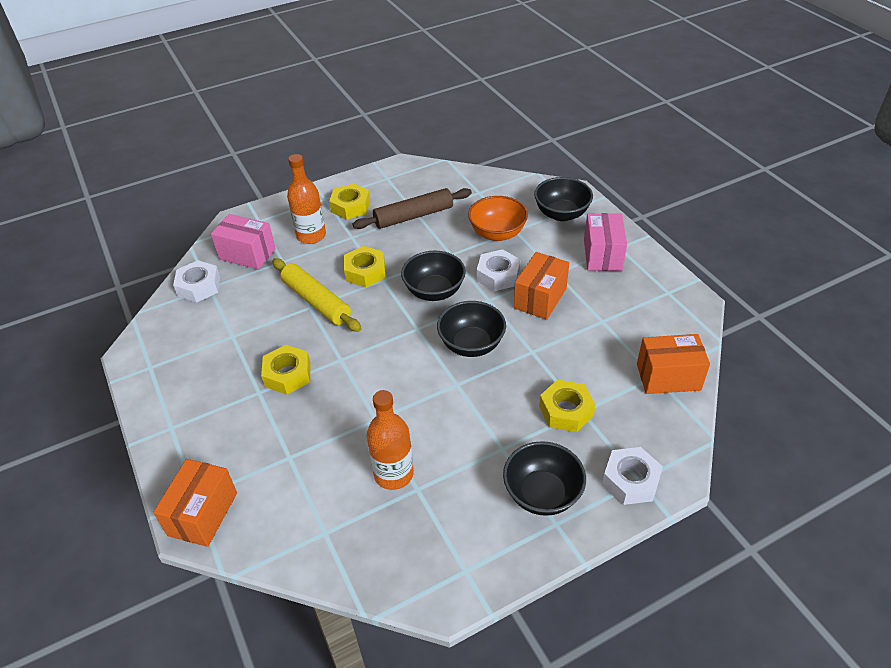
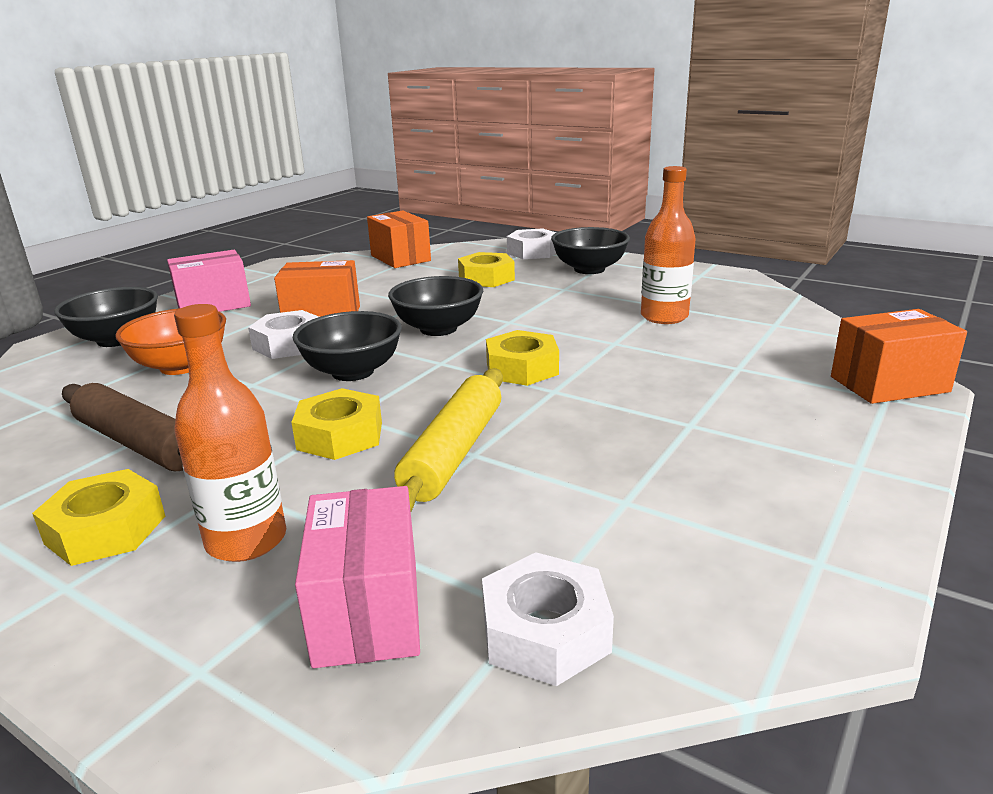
camera: 120 degrees left, 20 degrees down
yellow nut [261,345,311,395] -> yellow nut moved to [486,330,559,386]

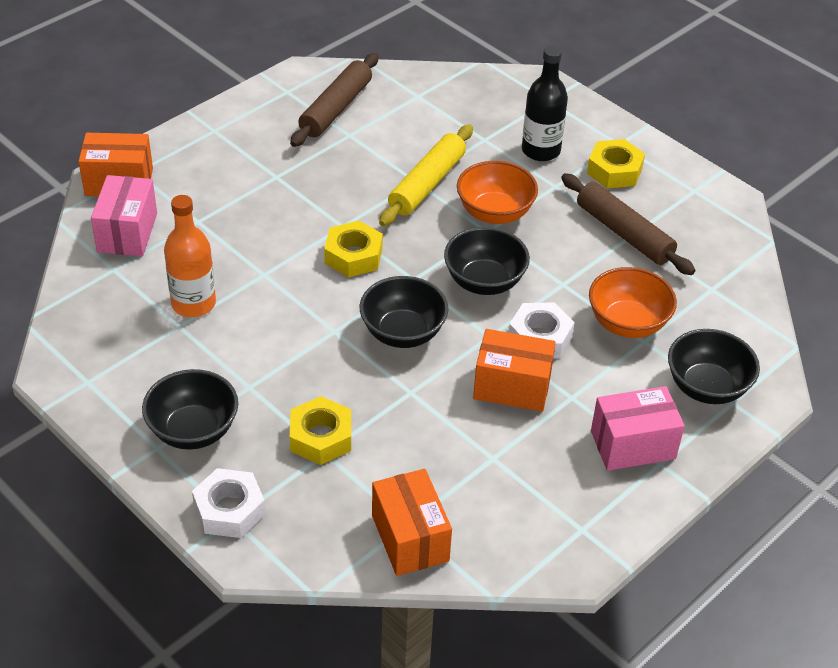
camera: 170 degrees left, 20 degrees up
orange bottle [174,304,286,562] -> black bottle [522,45,568,161]
yellow nut [291,388,382,460] -> orange bowl [457,161,538,224]
pink box [295,486,420,668] -> pink box moved to [91,175,157,256]
white nut [482,552,614,686] -> none
none -> brown rolling pin [290,53,379,147]

